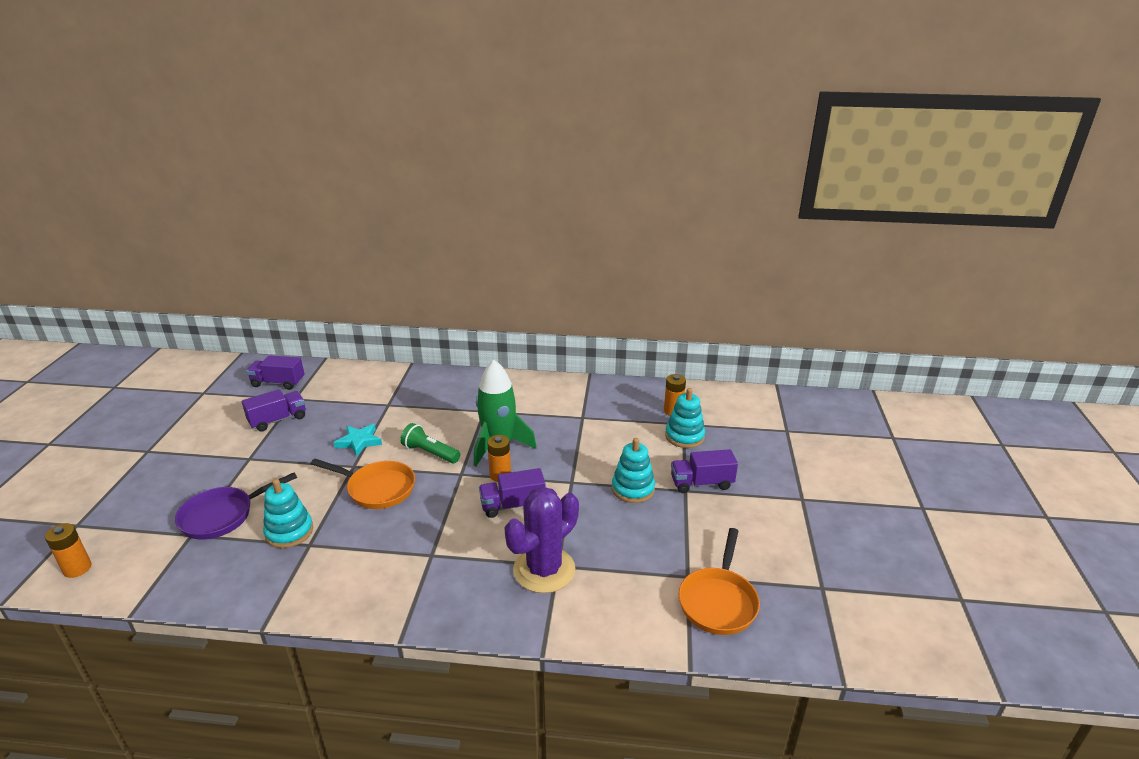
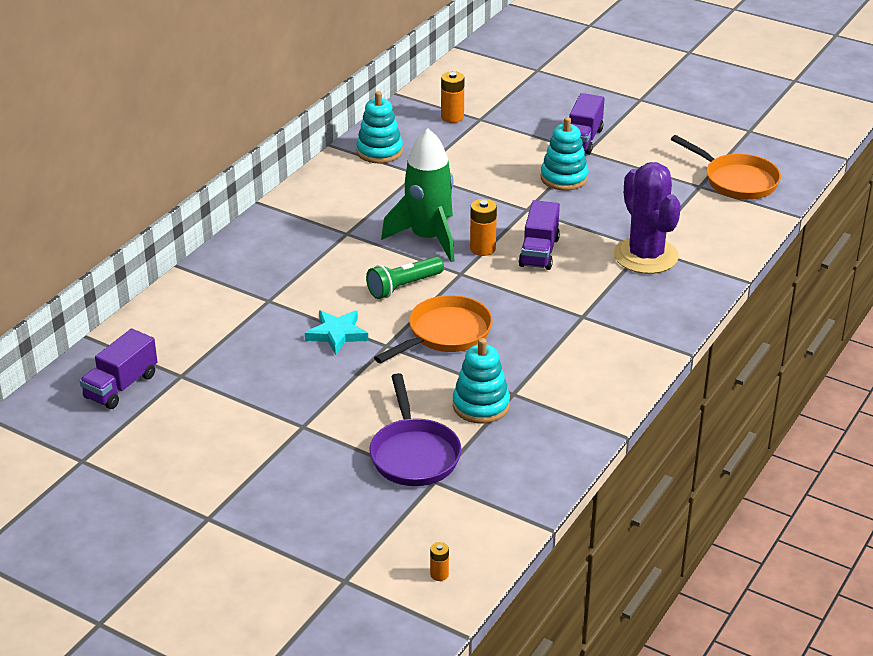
camera: 65 degrees left, 5 degrees up
orange battery [45,523,91,578] -> orange battery [430,542,449,581], size x0.56
purple truck [242,389,306,432] -> none
turquoise stacking toy [665,388,705,448] -> turquoise stacking toy moved to [356,91,403,163]

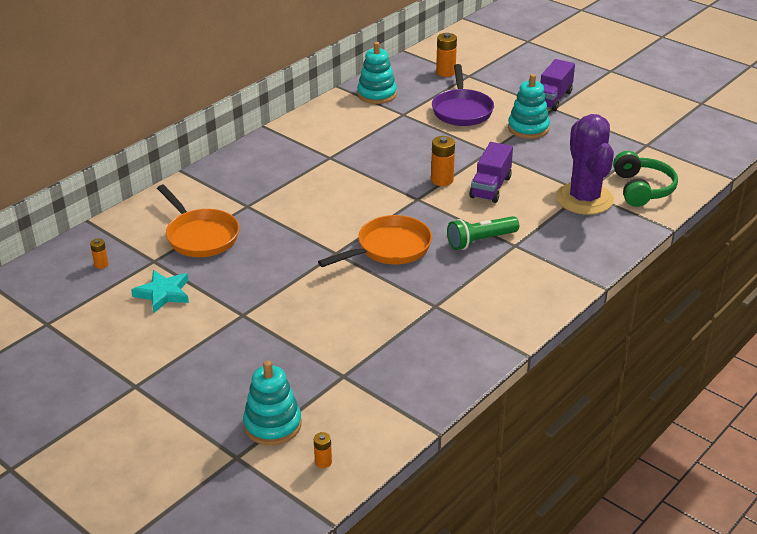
camera: 10 degrees right, 0 degrees up
purple truck [80,328,157,409] -> orange battery [90,238,108,269]
turquoise star [305,310,368,355] -> turquoise star moved to [131,270,189,313]
green flashlight [366,256,444,299] -> green flashlight moved to [447,216,519,250]
purple pan [369,373,462,486] -> purple pan moved to [432,64,494,126]
green rocket [381,128,454,262] -> none
turquoise stacking toy [453,338,510,424] -> turquoise stacking toy moved to [243,361,301,445]
orange pan [671,135,781,200] -> orange pan moved to [157,185,239,257]
none -> green headphones [613,151,678,207]

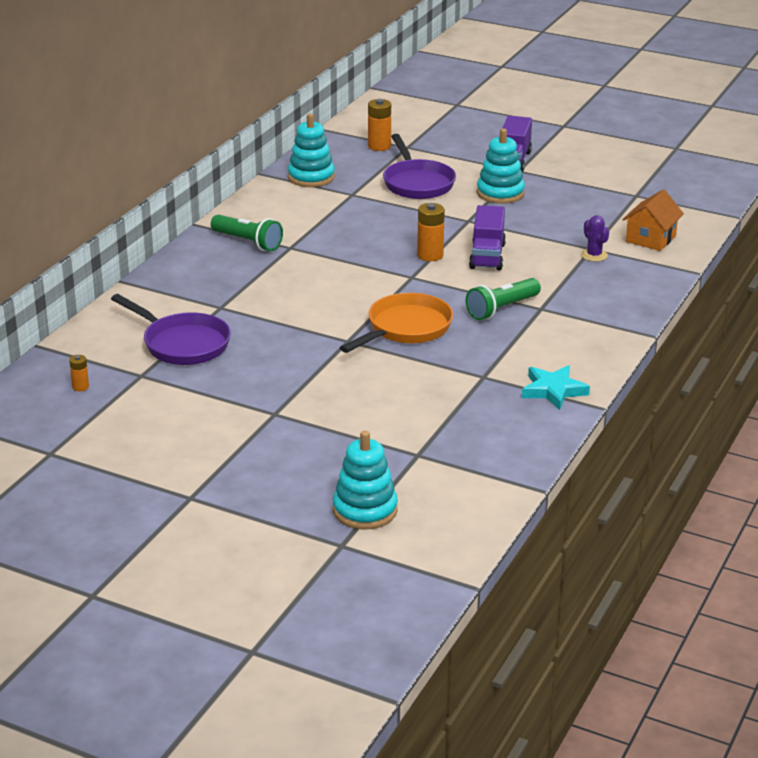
camera: 15 degrees left, 5 degrees down
turquoise star [131,270,189,313] -> turquoise star moved to [522,365,590,410]
orange pan [157,185,239,257] -> purple pan [111,294,231,365]
orange battery [314,432,332,468] -> none
purple cactus [556,114,614,215] -> purple cactus [581,215,609,262], size x0.41
green headphones [613,151,678,207] -> orange house [622,189,684,251]
none -> green flashlight [211,215,283,251]

